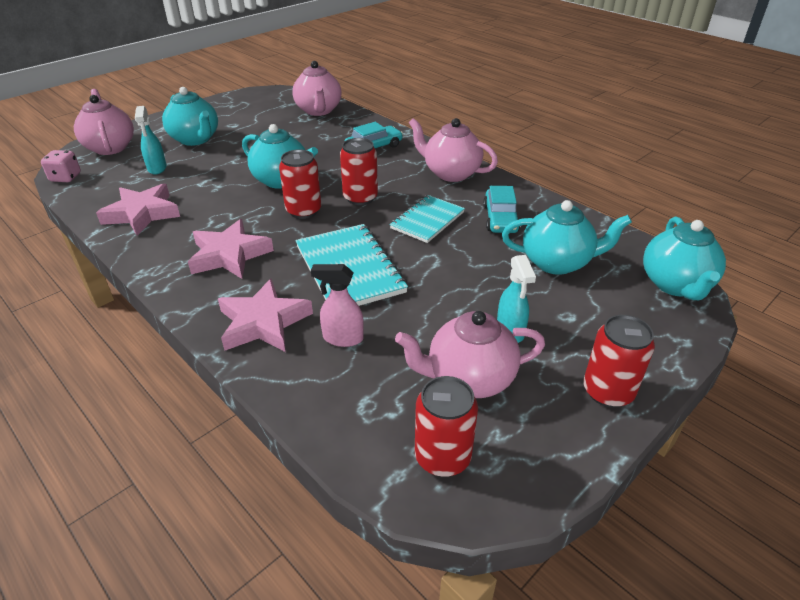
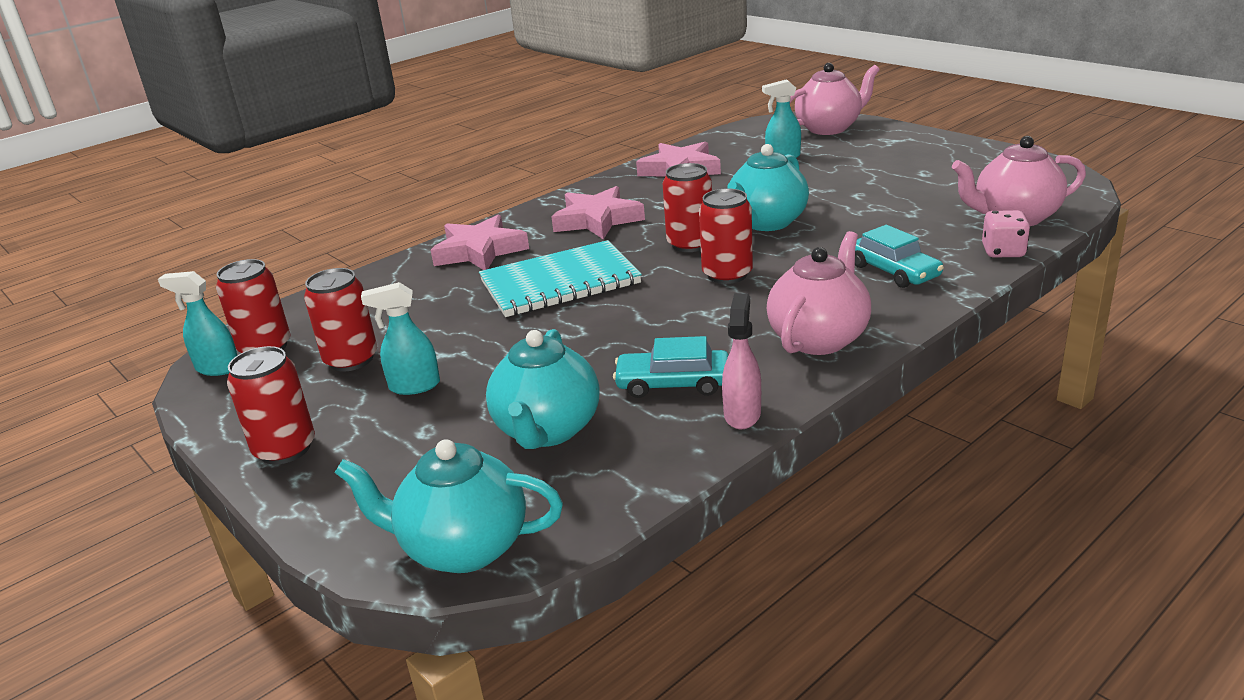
camera: 95 degrees right, 10 degrees down
pink dice [41,150,81,182] -> pink dice moved to [982,210,1030,258]
turquoise teapot [162,87,218,146] -> none
pink spray bottle [311,264,364,347] -> pink spray bottle moved to [722,293,761,430]
turquoise notebook [390,195,465,243] -> none
pink teapot [395,311,545,398] -> red can [304,268,377,371]
none -> turquoise spray bottle [158,271,237,376]

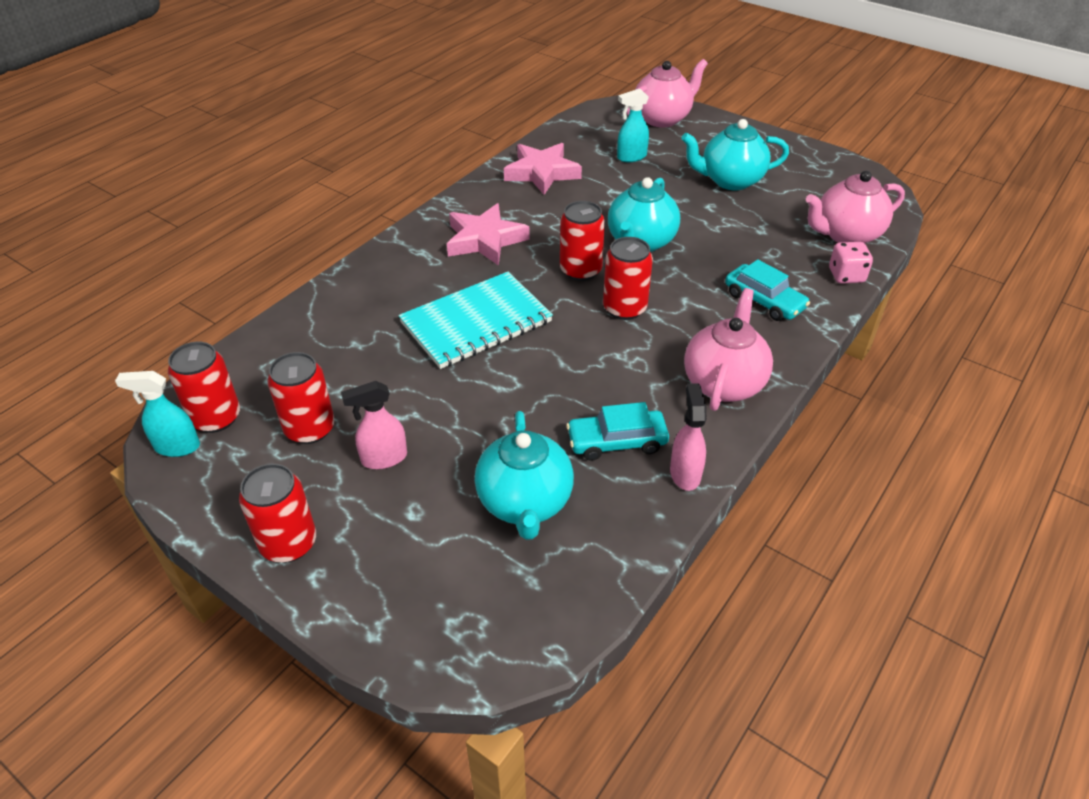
camera: 15 degrees left, 15 degrees up
turquoise teapot [335,439,563,573] -> turquoise teapot moved to [681,119,789,190]
turquoise spray bottle [361,282,440,395] -> pink spray bottle [341,381,407,469]
pink star [431,215,529,270] -> none

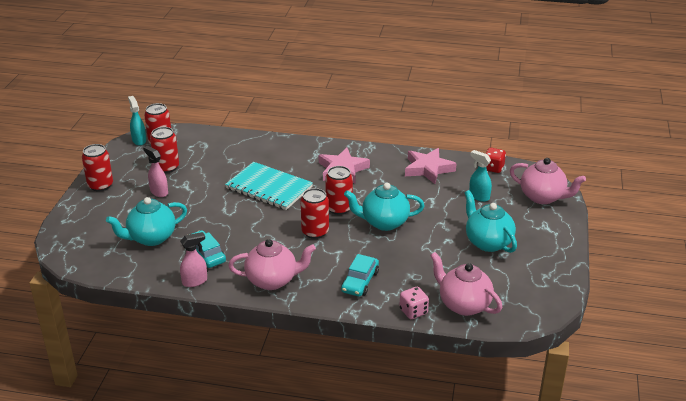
camera: 65 degrees right, 10 degrees down
none -> red dice [486,148,506,173]

